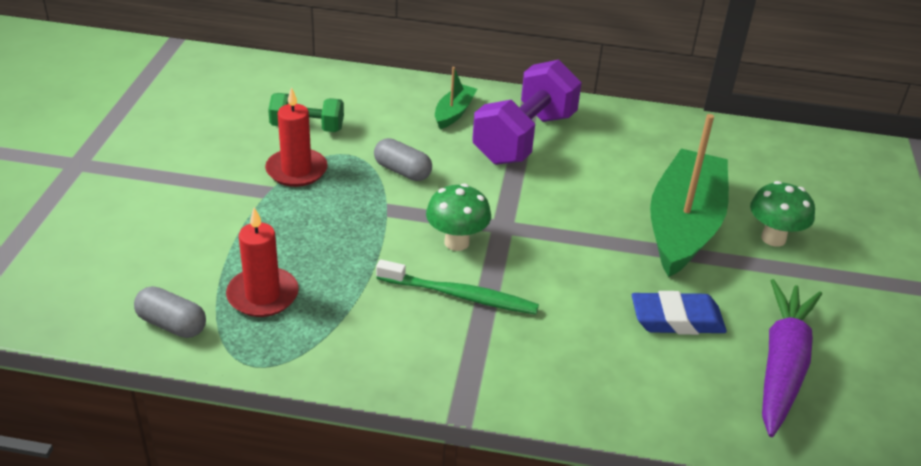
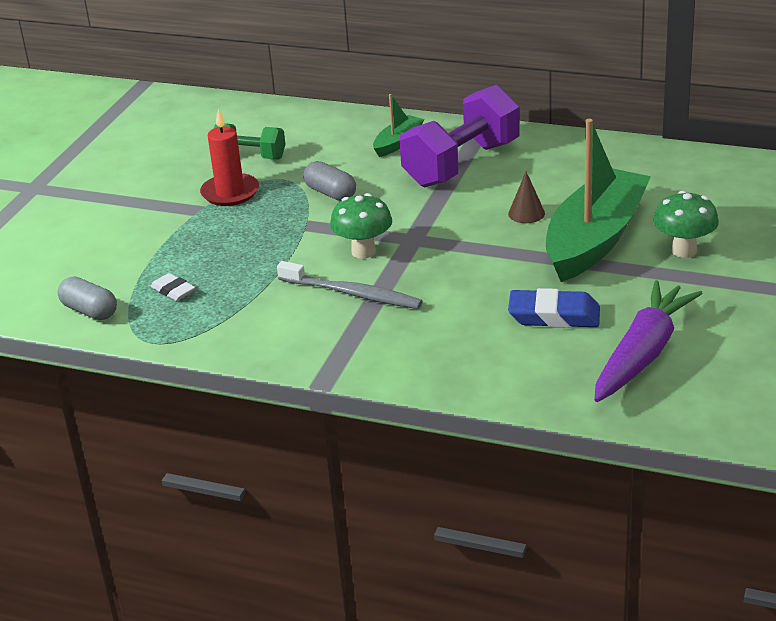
camera: 15 degrees right, 5 degrees down
red candle [226,207,299,317] -> white eraser [150,273,195,301]
green toothbrush [376,259,539,315] -> grey toothbrush [277,261,423,309]
none -> brown cone [508,172,545,223]

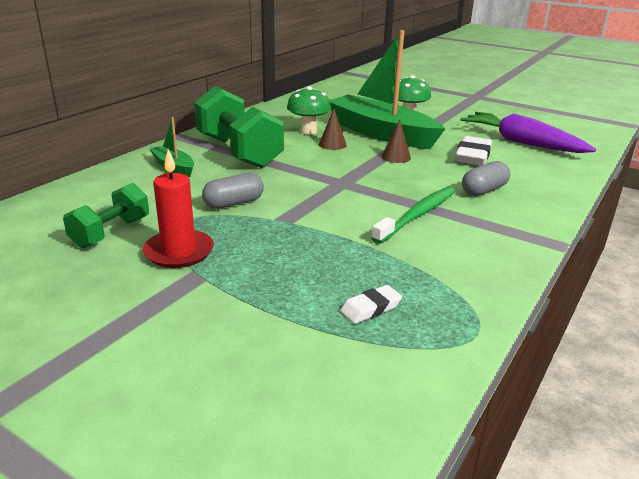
camera: 80 degrees left, 5 degrees down
grey capsule [58,277,117,320] -> grey capsule moved to [462,161,510,196]
grey toothbrush [277,261,423,309] -> green toothbrush [371,187,455,244]
green mushroom [330,193,392,259] -> green mushroom moved to [287,86,331,135]
purple dumbbell [400,85,520,188] -> green dumbbell [194,86,284,168]
blue eraser [508,288,600,328] -> white eraser [455,136,492,166]
none -> brown cone [382,120,411,163]

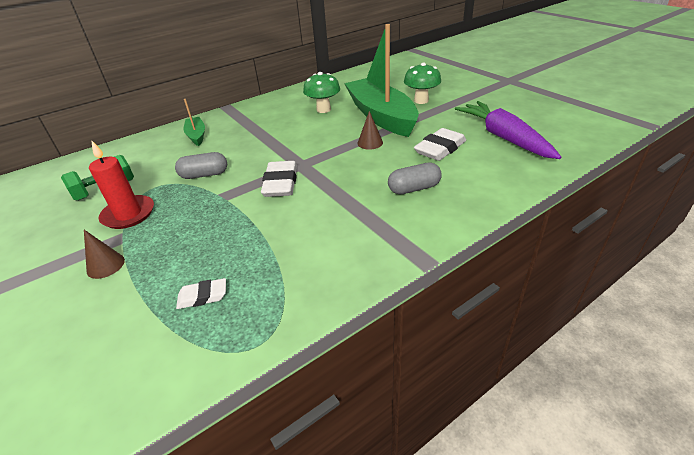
camera: 25 degrees right, 10 degrees up
green dumbbell [194,86,284,168] -> none
brown cone [319,109,347,150] -> brown cone moved to [84,230,125,279]
green toothbrush [371,187,455,244] -> none
none -> white eraser [261,161,297,197]

